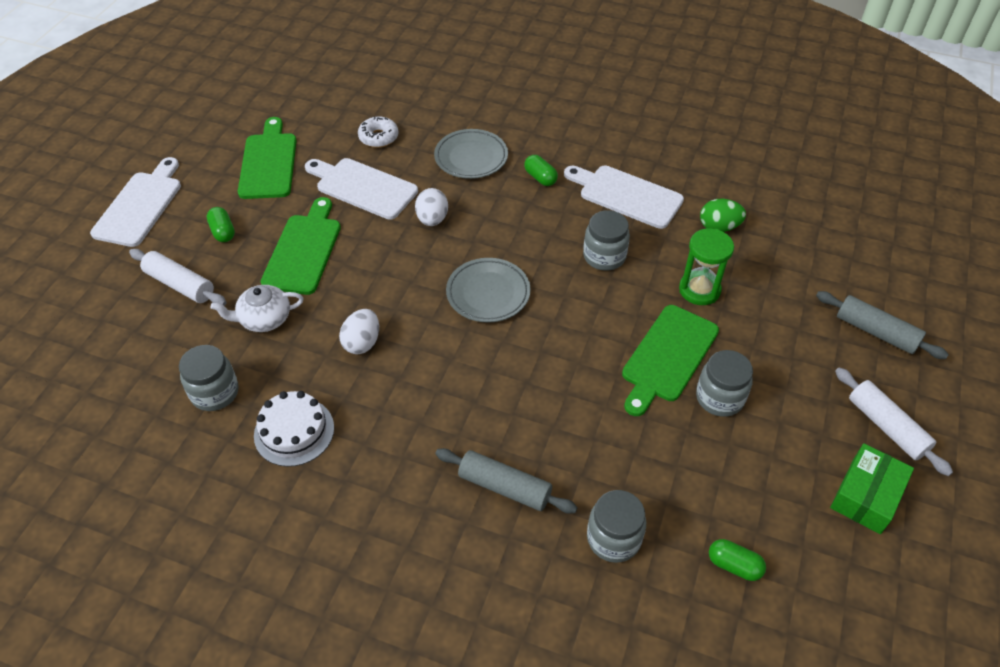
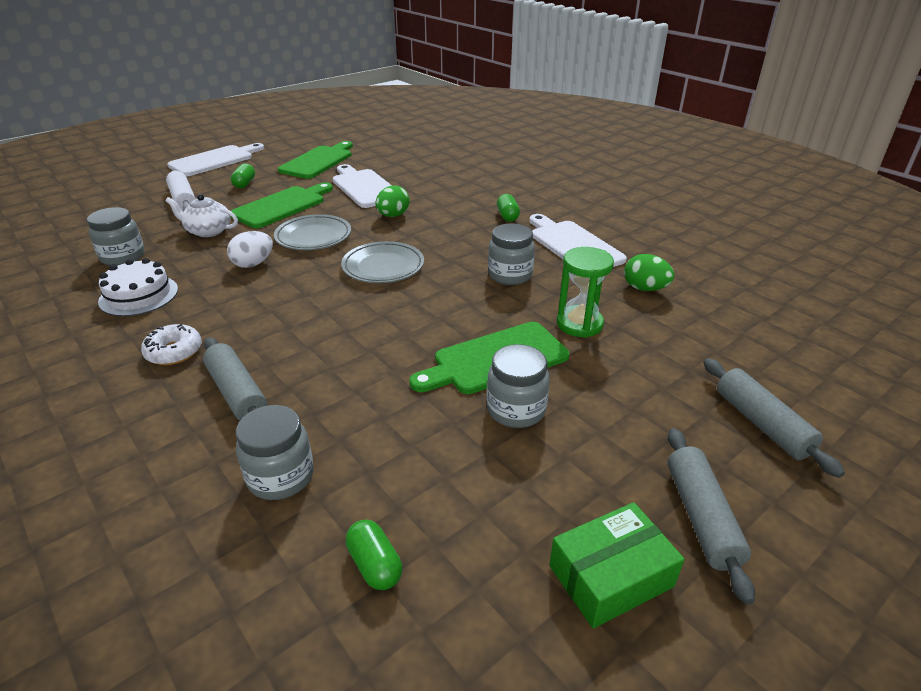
camera: 30 degrees right, 15 degrees down
white donut [358,116,399,148] -> white donut moved to [141,324,202,365]
white egg [415,188,448,226] -> green egg [375,185,410,217]
grey plate [434,129,508,179] -> grey plate moved to [274,214,351,250]
white rolling pin [835,367,953,476] -> grey rolling pin [667,428,755,604]

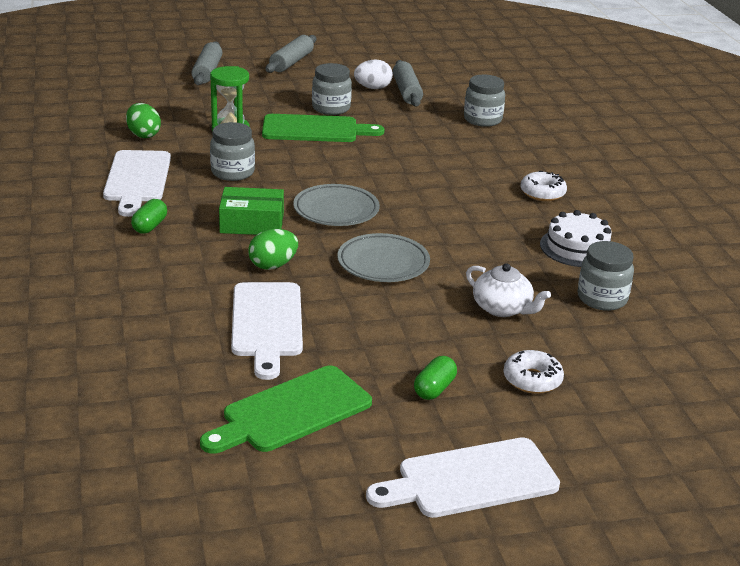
camera: 155 degrees left, 5 degrees down
white rolling pin [166,170,196,211] -> white donut [504,350,564,394]
grey rolling pin [203,337,267,420] -> grey rolling pin moved to [393,60,423,106]
white egg [227,231,273,268] -> white egg moved to [354,59,393,89]
green cutting board [230,182,333,228] -> none
green capsule [346,520,402,590] -> none
green box [549,502,685,629] -> green box moved to [219,187,284,235]

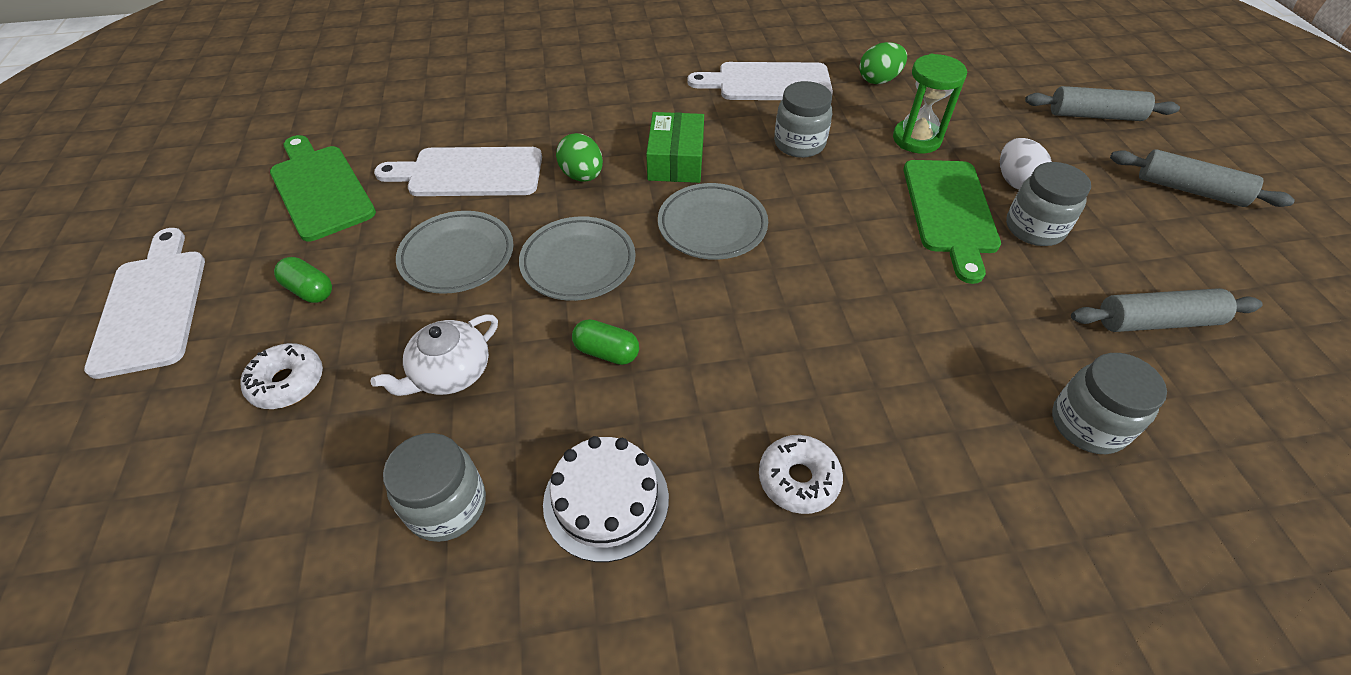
camera: 95 degrees right, 20 degrees up
green capsule [131,199,167,234] -> green capsule moved to [572,319,639,365]
white egg [354,59,393,89] -> white egg moved to [1000,138,1052,190]
none -> grey plate [396,211,514,294]

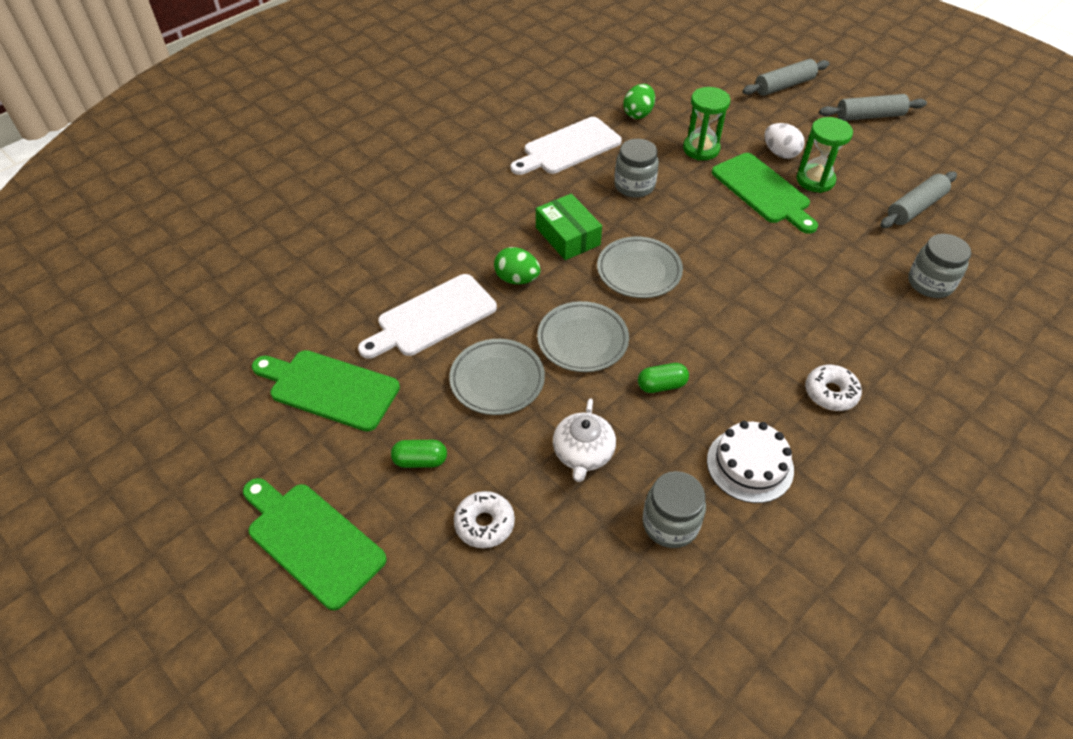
camera: 35 degrees left, 0 degrees up
white cutting board [84,228,205,379] -> green cutting board [243,478,387,611]
grey jar [1006,162,1091,246] -> green hourglass [797,117,853,193]

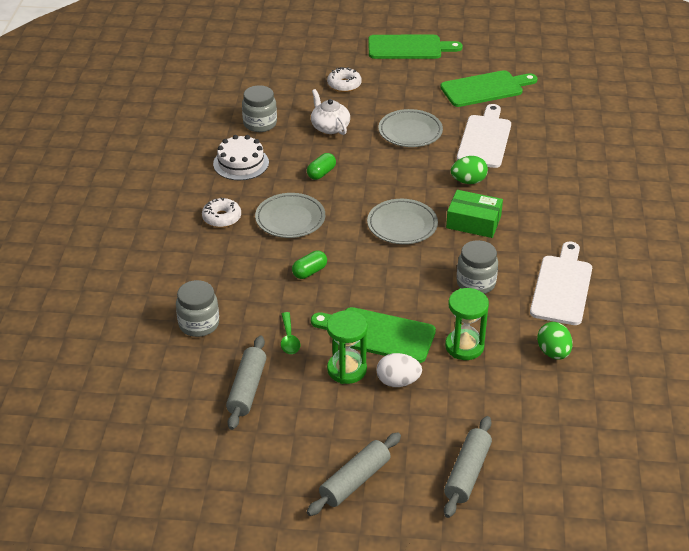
camera: 140 degrees right, 10 degrees down
green capsule [391,440,447,468] -> green capsule moved to [292,251,327,279]
grey plate [537,301,629,372] -> grey plate moved to [255,193,325,238]
none -> green spoon [281,312,300,354]

